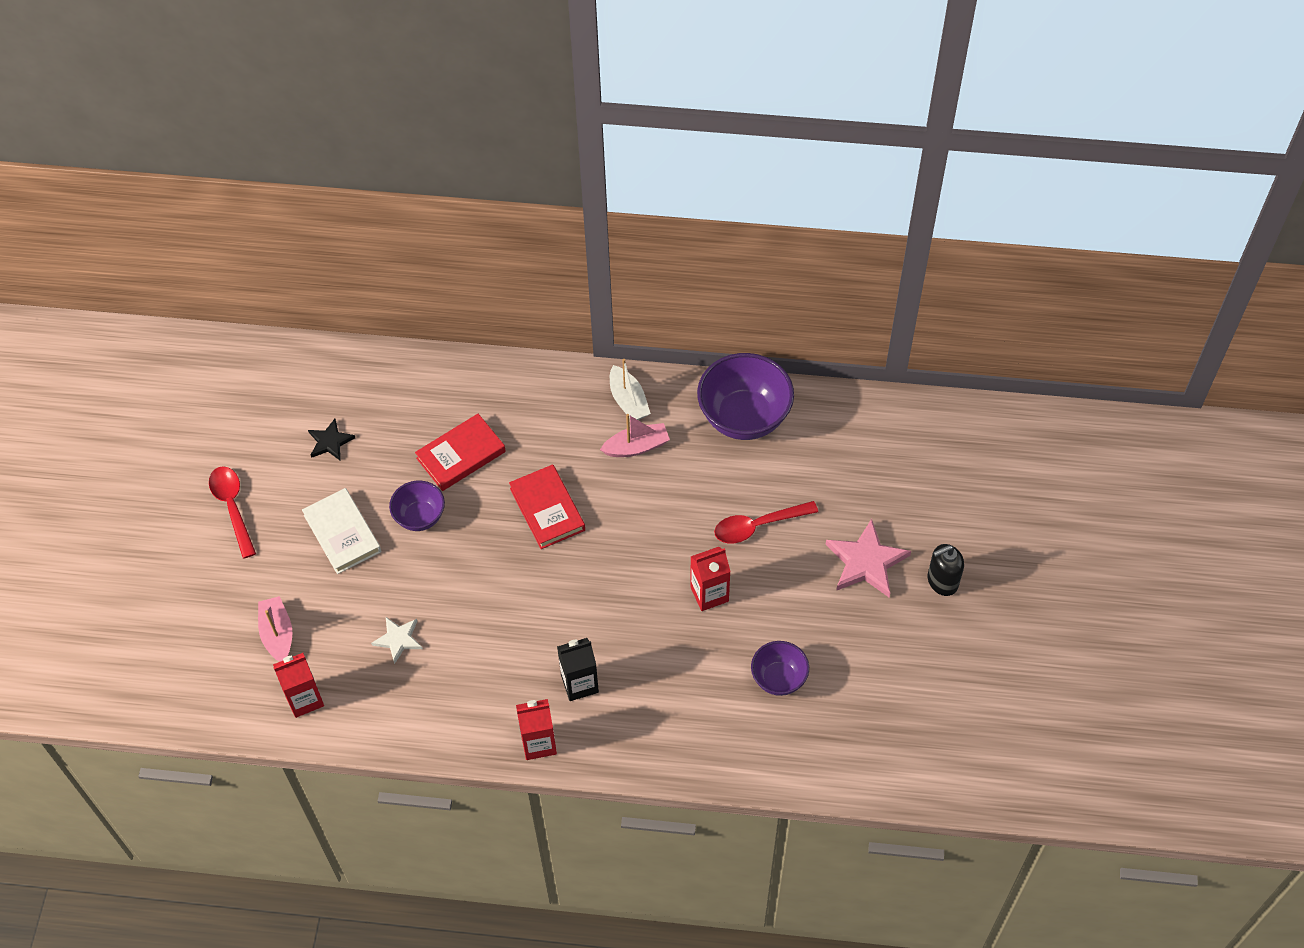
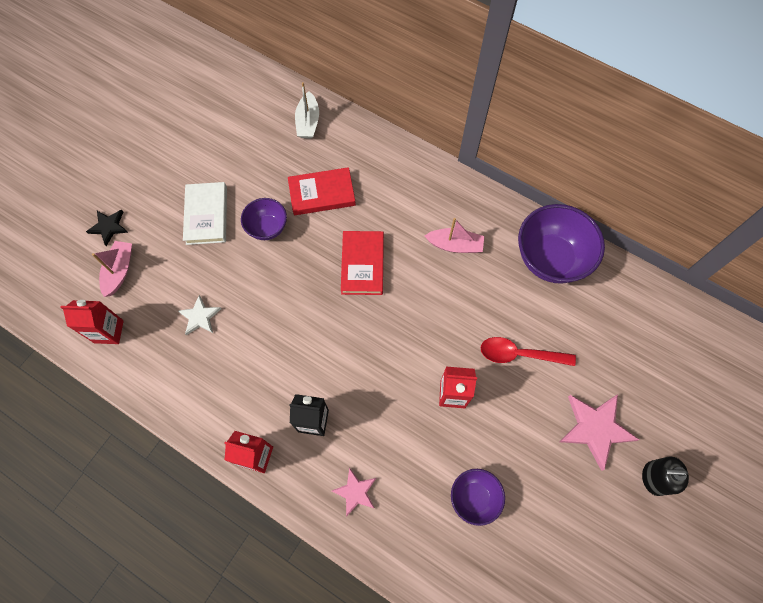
camera: 25 degrees right, 10 degrees up
red spoon [209,466,256,559] -> none
black star [308,419,355,460] -> black star moved to [86,210,128,246]
white boat [610,359,651,420] -> white boat moved to [295,82,319,139]
none -> pink star [332,467,376,517]

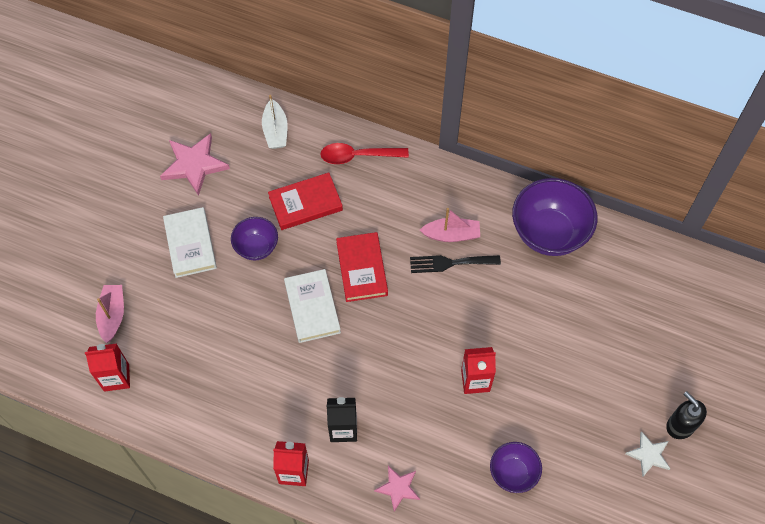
camera: 10 degrees left, 5 degrees down
black star [86,210,128,246] -> none
white star [178,295,221,335] -> white star moved to [625,431,670,476]
red spoon [481,337,576,366] -> red spoon moved to [320,143,409,164]
pink star [559,394,639,471] -> pink star moved to [160,133,230,196]
black soap dispenser [642,456,689,496] -> black soap dispenser turned 60 degrees clockwise [666,391,707,439]
none -> white book [284,269,341,343]
none -> black fork [410,255,501,273]

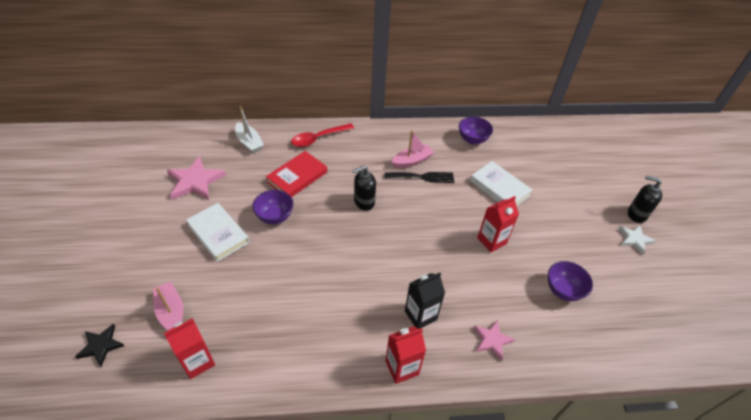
camera: 30 degrees left, 15 degrees down
white book [284,269,341,343] -> white book moved to [470,161,532,206]
red book [336,232,388,302] -> black soap dispenser [352,166,376,211]
black fork [410,255,501,273] -> black fork turned 150 degrees counterclockwise [385,172,454,183]
purple bowl [512,178,597,256] -> purple bowl [459,117,493,144], size x0.56
none -> black star [75,324,124,366]

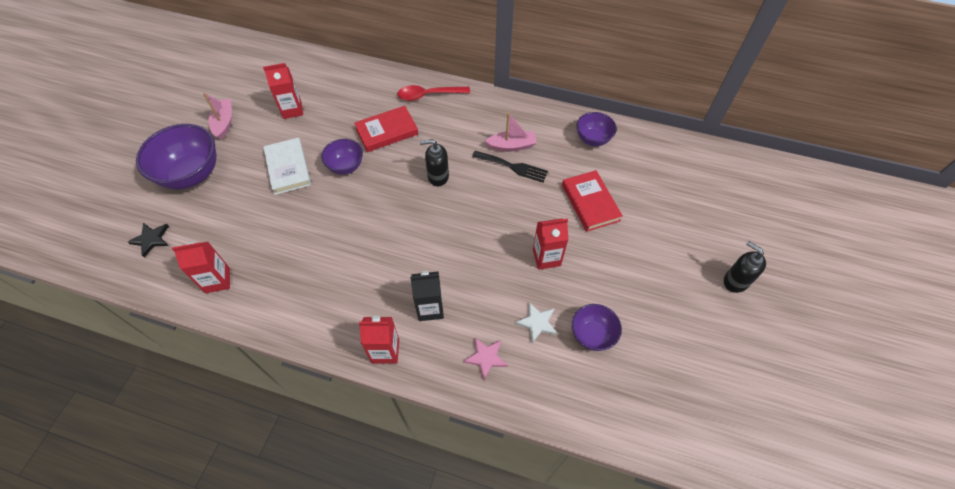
camera: 25 degrees right, 10 degrees up
pink boat [153,282,183,330] -> pink boat moved to [203,93,232,140]
pink star [167,156,226,200] -> red carton [263,63,303,119]
white boat [235,106,264,153] -> none
white book [470,161,532,206] -> red book [562,170,623,232]
white star [618,225,656,255] -> white star moved to [515,302,557,343]
none -> purple bowl [136,124,217,189]

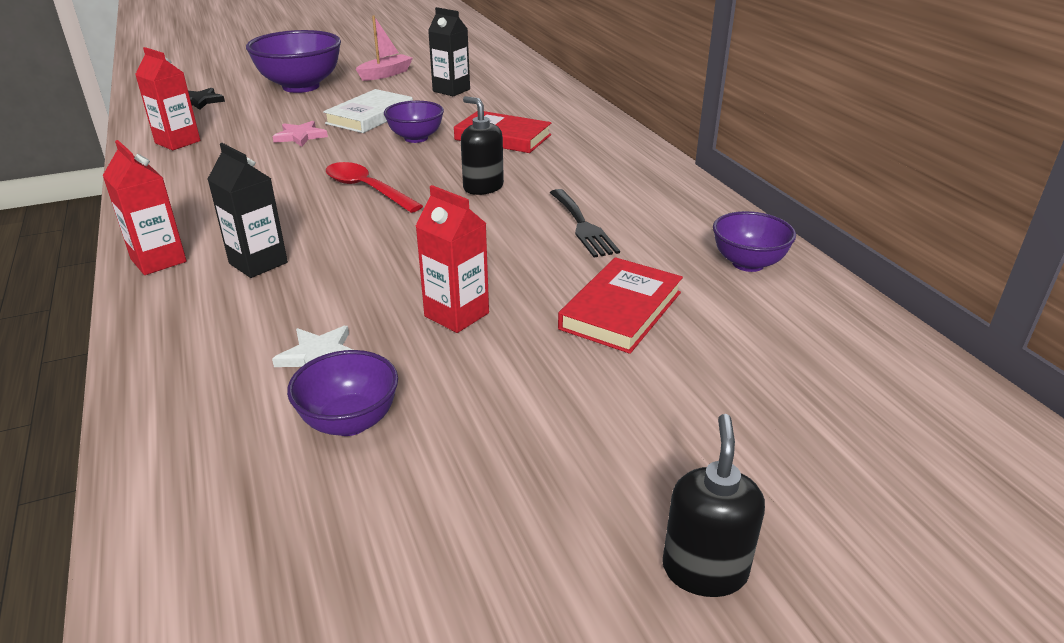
camera: 50 degrees right, 25 degrees down
red carton [263,63,303,119] -> black carton [428,7,470,96]
red spoon [397,85,470,101] -> red spoon moved to [326,162,423,213]
pink star [463,338,508,380] -> pink star moved to [272,121,328,147]
pink boat [484,112,537,152] -> none

